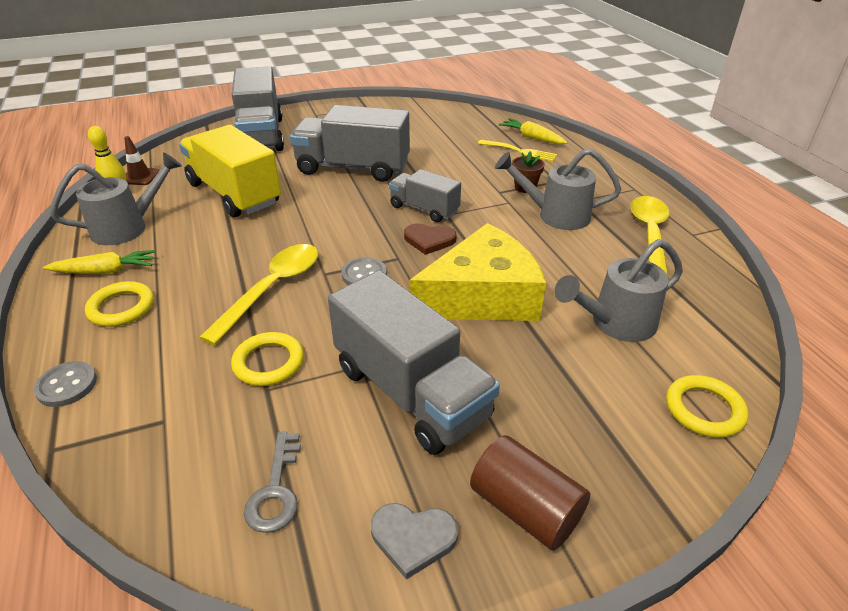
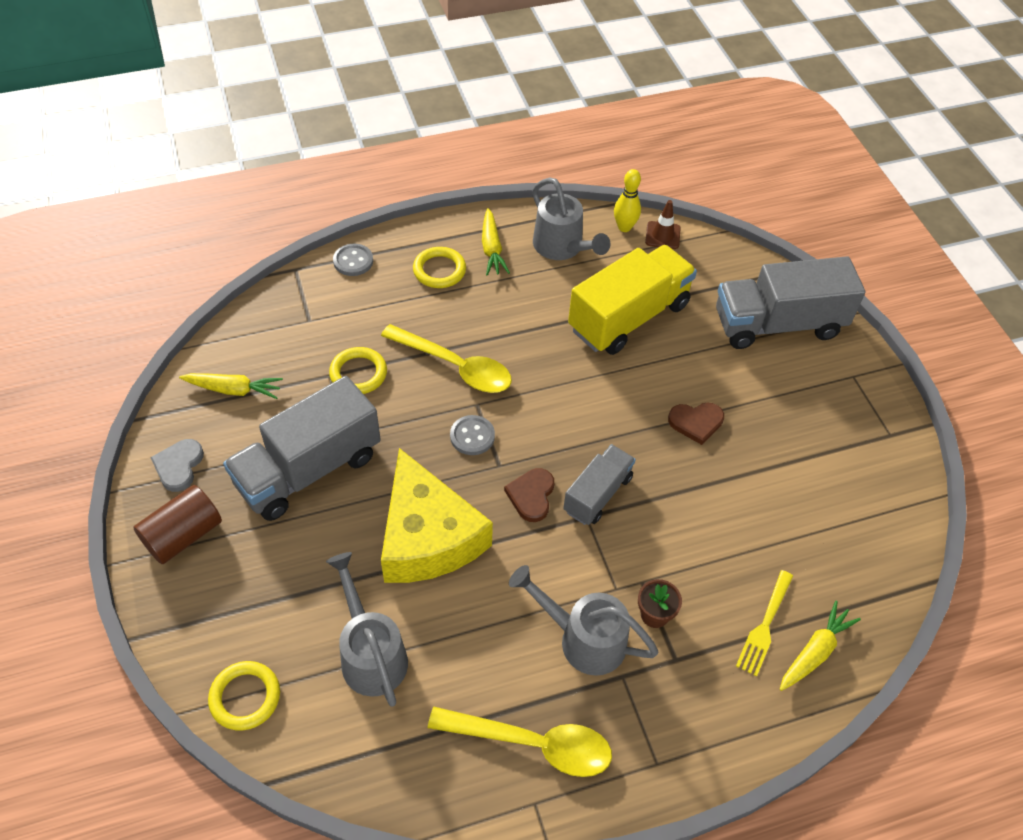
camera: 90 degrees right, 15 degrees up
grey key [244,432,301,533] -> yellow carrot [179,373,283,399]
grey truck [290,105,410,182] -> brown heart [668,403,724,445]
grey watering can [495,148,622,230] -> grey watering can turned 75 degrees counterclockwise [509,565,659,676]

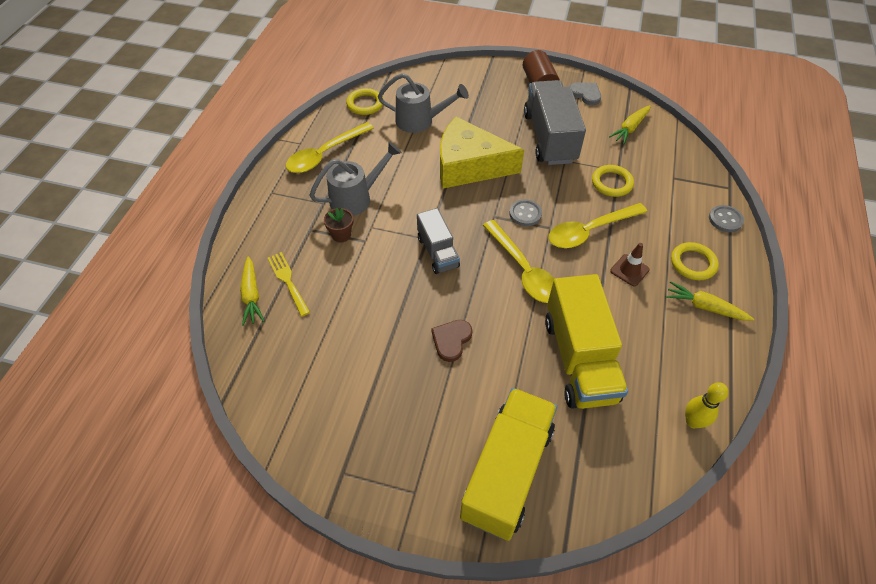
camera: 125 degrees right, 0 degrees up
yellow ring [208,661,280,731] -> yellow ring moved to [346,88,384,115]
brown heart [504,468,554,522] -> none
grey watering can [532,178,610,260] -> none
brown traffic cone [645,200,681,249] -> brown traffic cone moved to [610,243,650,286]
grey truck [716,256,865,349] -> yellow truck [460,388,557,541]
none -> yellow spoon [483,220,555,303]

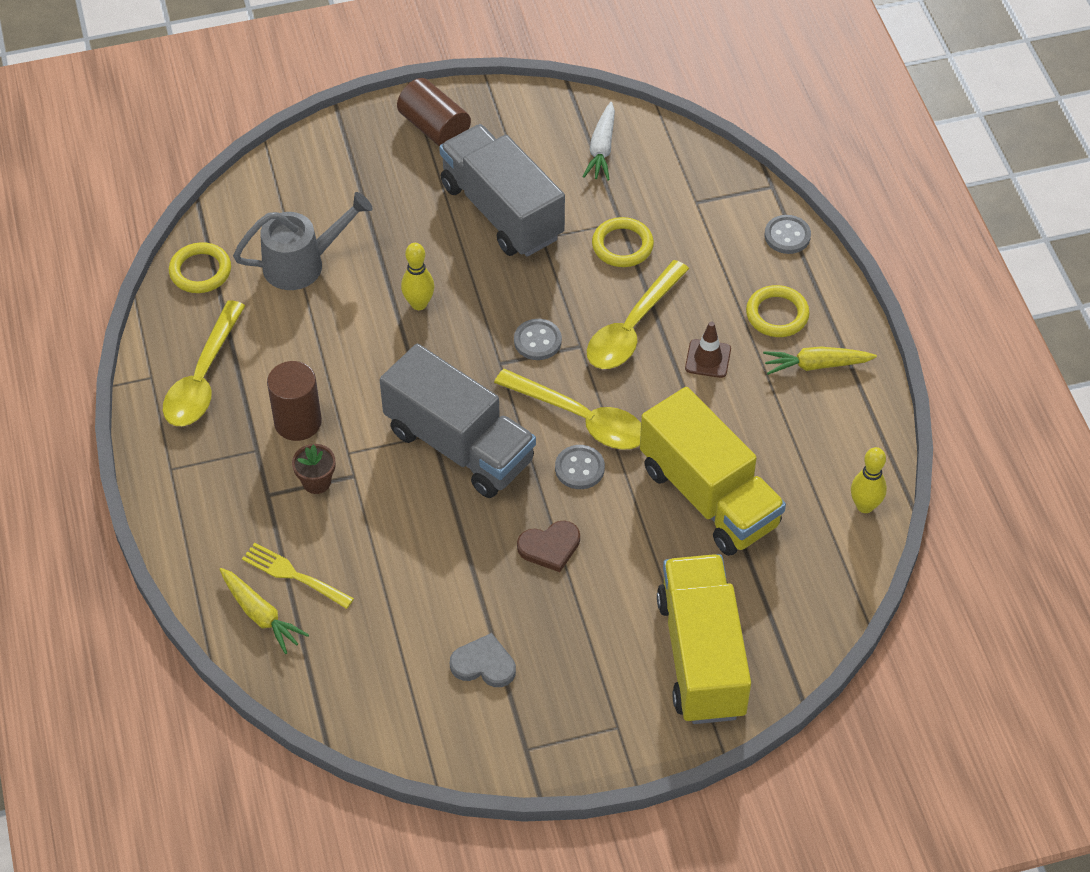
camera: 30 degrees left, 0 degrees up
grey watering can [309,142,402,216] -> brown cylinder [267,361,322,441]
grey truck [417,208,460,274] -> grey truck [380,344,536,498], size x1.75
brown heart [431,320,472,362] -> brown heart turned 105 degrees counterclockwise [517,521,580,572]
yellow cheese [440,117,524,188] -> yellow bowling pin [401,243,434,310]
grey heart [569,82,601,105] -> grey heart moved to [450,633,516,687]
yellow carrot [609,105,651,144] -> white carrot [583,102,615,181]
none -> grey button [555,445,605,489]

